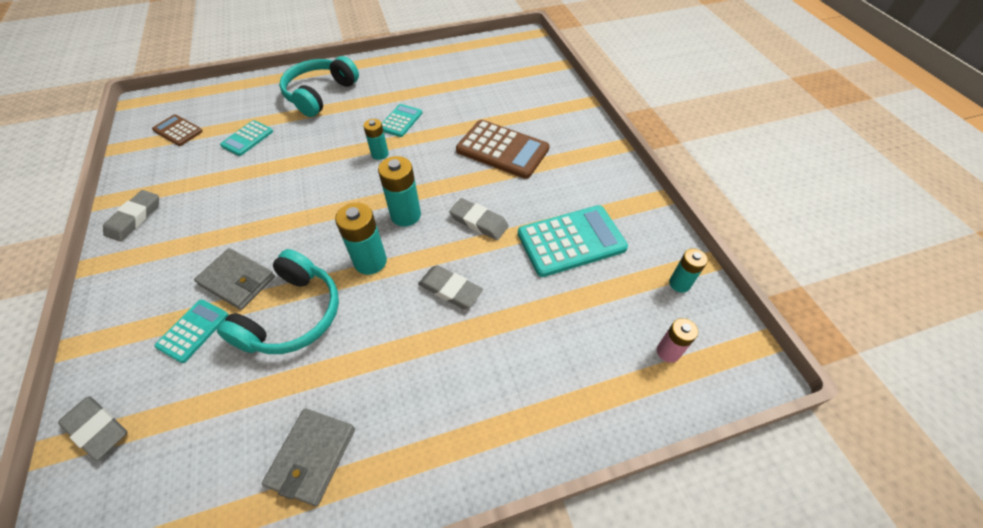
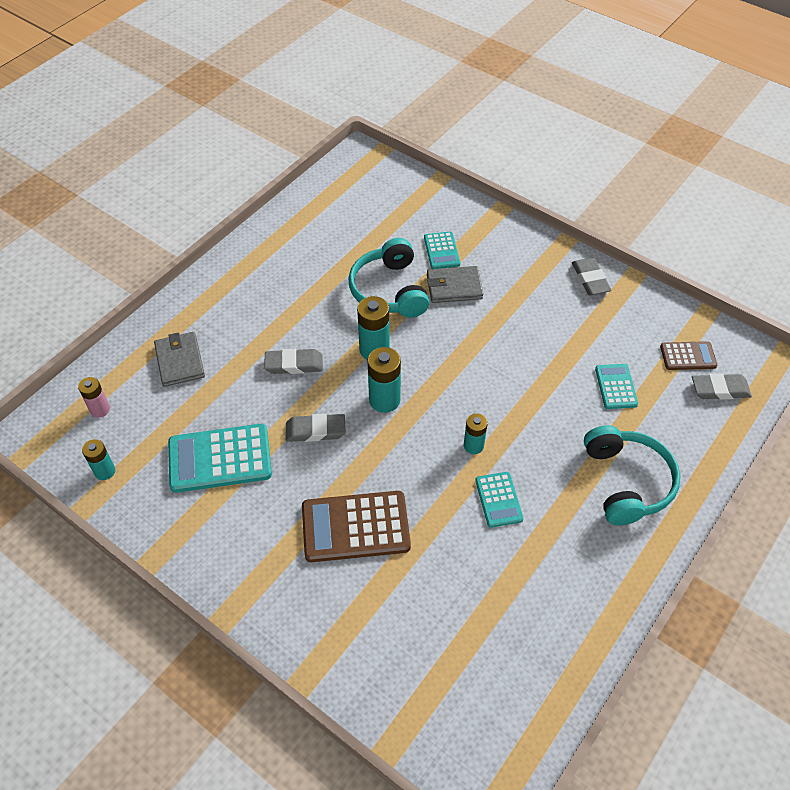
camera: 145 degrees right, 0 degrees up
grey eraser [58,396,127,461] -> grey eraser moved to [692,373,752,400]
grey wallet [262,409,355,506] -> grey wallet moved to [154,332,205,387]
turquoise calculator [518,205,628,277] -> turquoise calculator turned 45 degrees clockwise [168,424,272,493]

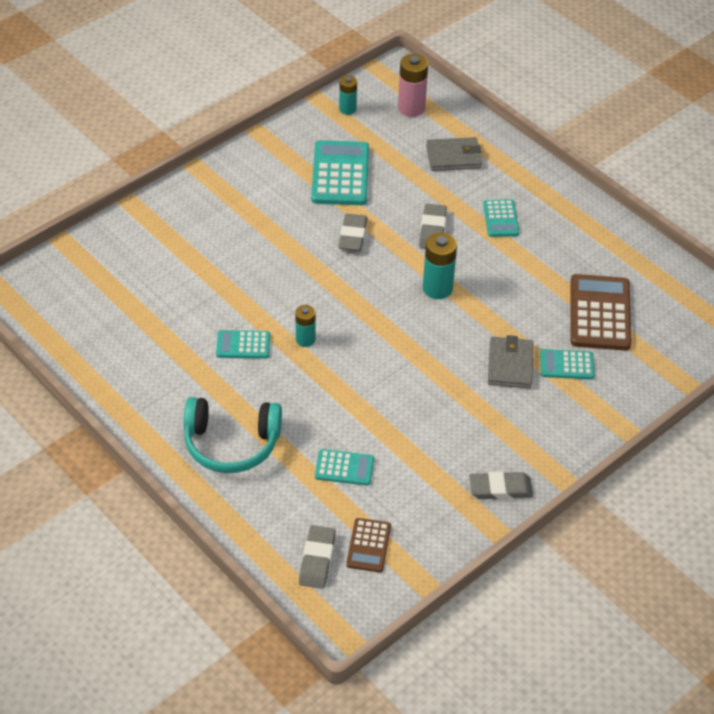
camera: 100 degrees right, 5 degrees down
pink battery [78,377,110,418] -> pink battery [398,54,428,117], size x1.59
brown calculator [302,491,411,562] -> brown calculator moved to [570,274,632,351]
turquoise headphones [348,238,429,318] -> none
turquoise battery [367,347,401,413] -> none
none -> turquoise calculator [483,199,519,237]

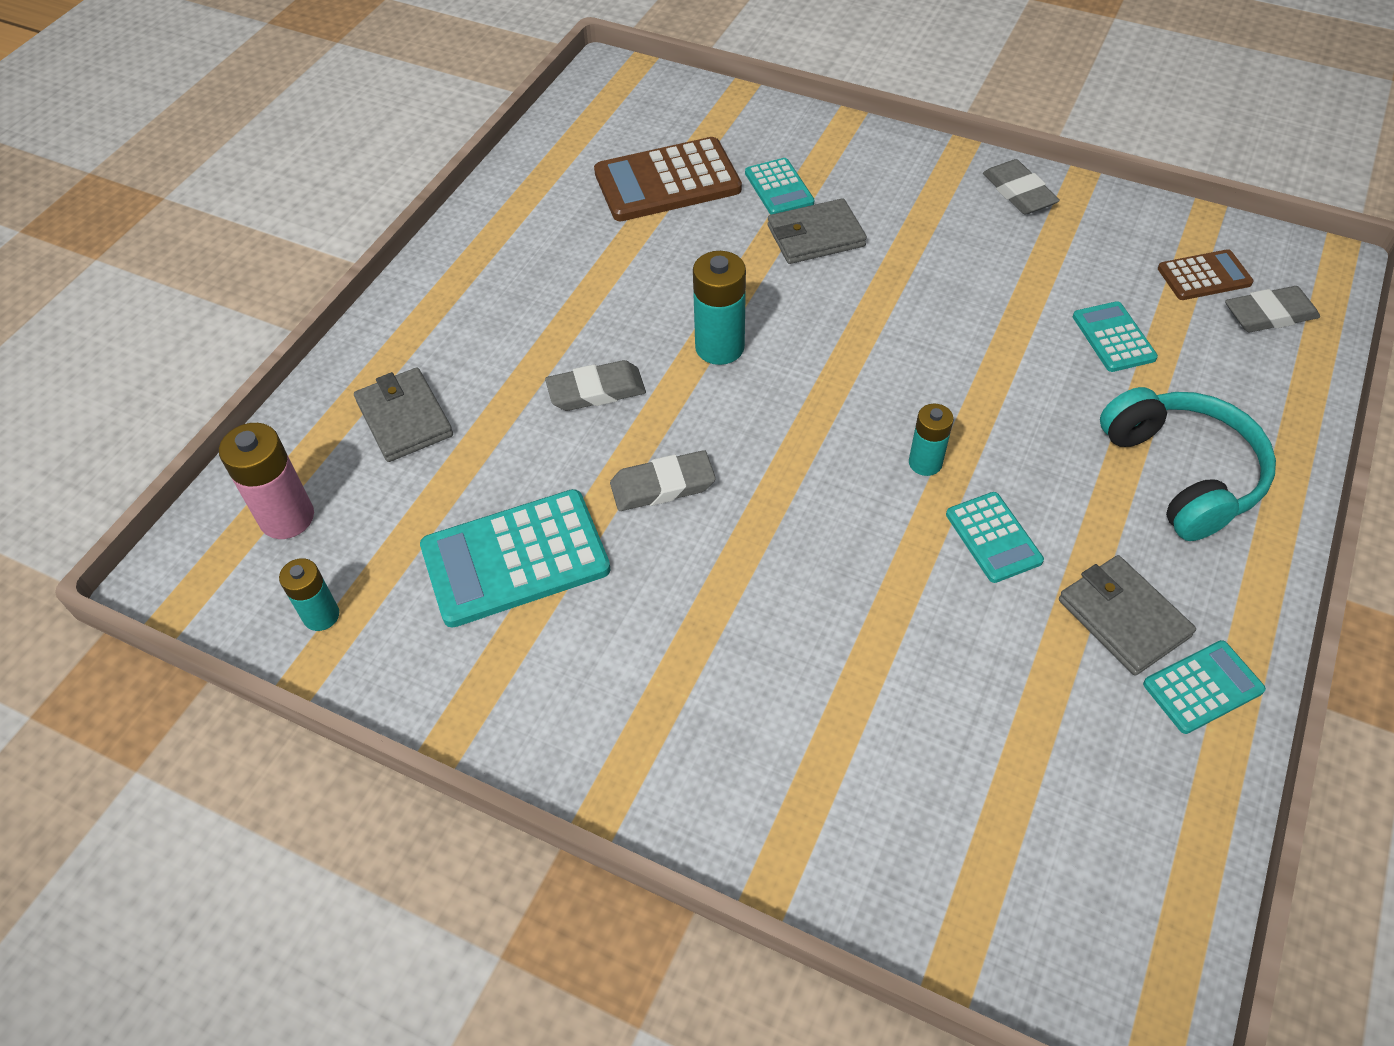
camera: 110 degrees left, 5 degrees up
turquoise calculator [483,199,519,237] -> turquoise calculator moved to [1143,640,1266,734]
none -> grey wallet [1059,555,1196,676]

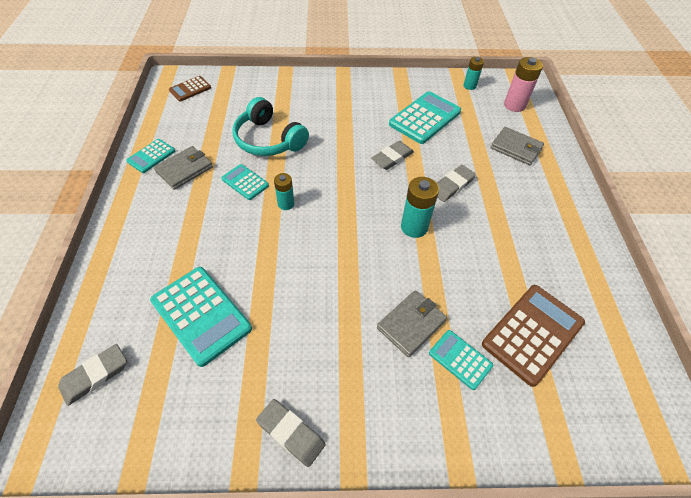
camera: 150 degrees right, 0 degrees up
grey wallet [1059,555,1196,676] -> grey wallet turned 75 degrees counterclockwise [154,146,213,190]
turquoise calculator [1073,301,1158,372] -> turquoise calculator [150,267,252,367], size x1.81
turquoise headphones [1100,387,1276,541] -> turquoise headphones moved to [233,97,309,156]
brown calculator [1158,249,1254,300] -> brown calculator moved to [169,76,211,101]

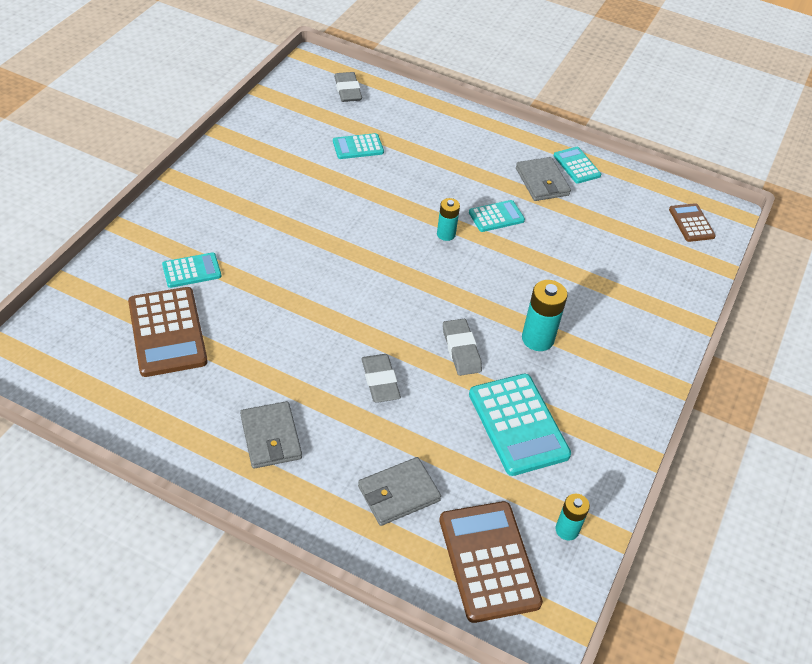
camera: 115 degrees right, 5 degrees down
turquoise calculator [150,267,252,367] -> turquoise calculator [333,133,384,159], size x0.55
turquoise headphones [233,97,309,156] -> none
grey eraser [256,399,326,467] -> none
grey wallet [377,290,447,357] -> grey wallet moved to [240,401,302,469]
turquoise battery [401,177,439,238] -> turquoise battery moved to [522,280,568,351]
pink battery [504,57,543,112] -> brown calculator [439,501,543,623]

